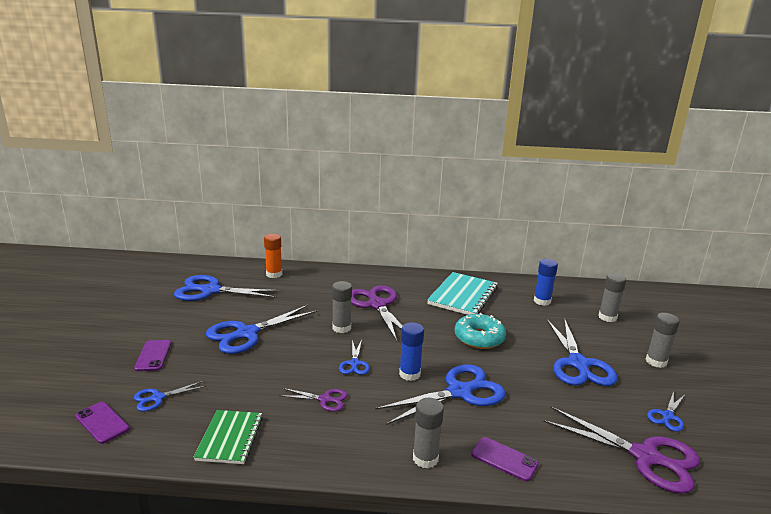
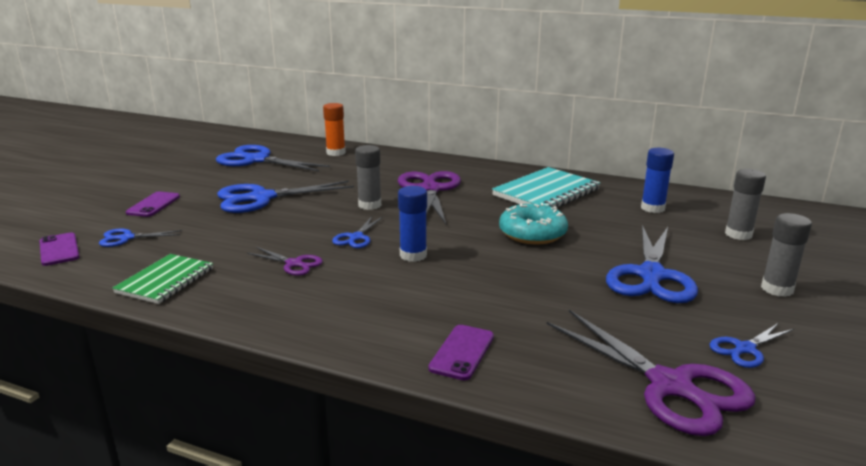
camera: 20 degrees right, 0 degrees up
blue scissors [375,364,506,425] -> none
grey glue stick [413,398,444,468] -> none
purple phone [471,437,539,482] -> purple phone turned 60 degrees clockwise [428,325,494,380]

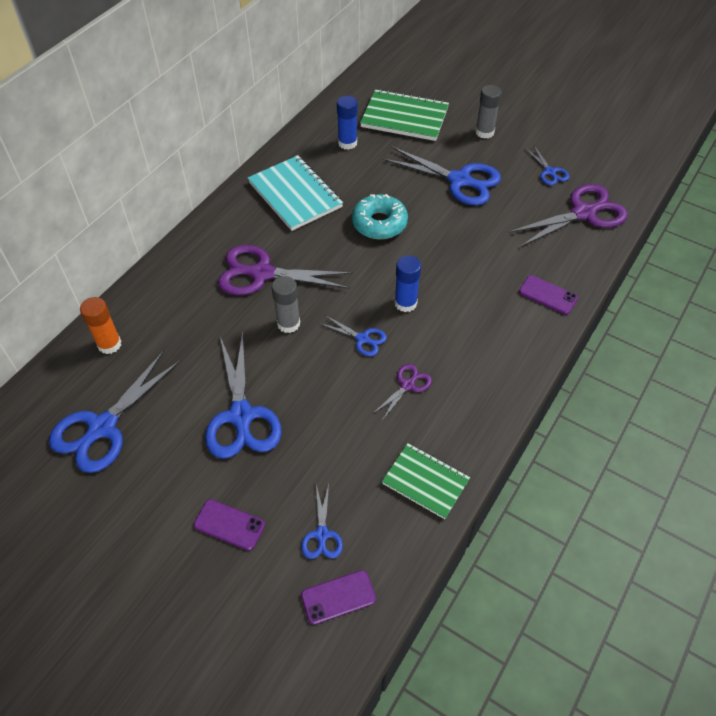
camera: 80 degrees left, 30 degrees up
grey glue stick [725,169,766,240] -> green notebook [360,89,449,141]

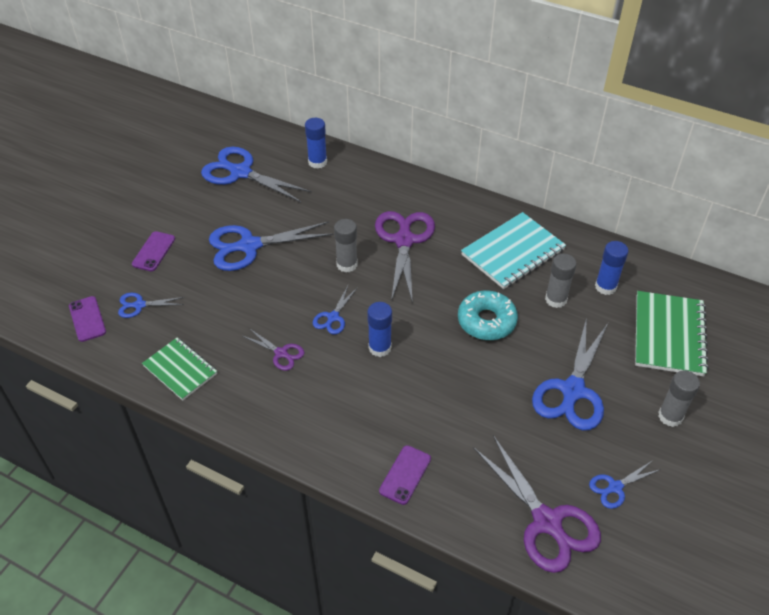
camera: 85 degrees right, 5 degrees down
orange glue stick [80,297,122,354] -> blue glue stick [305,118,327,169]
green notebook [382,443,470,519] -> green notebook turned 75 degrees counterclockwise [142,337,217,401]
none -> grey glue stick [545,254,577,308]

